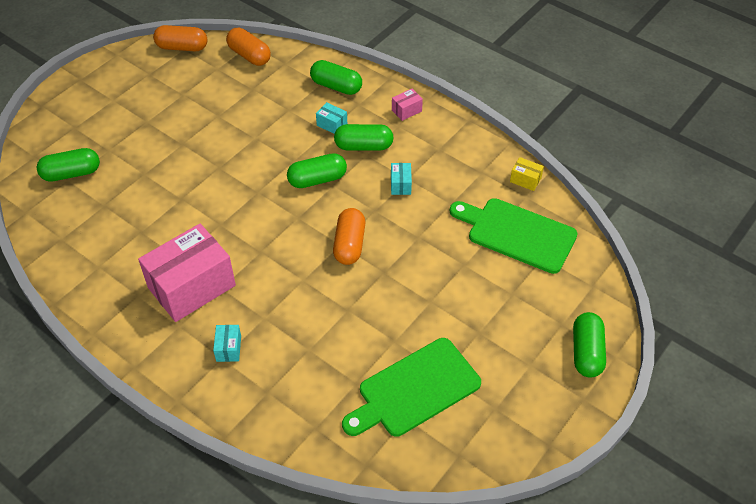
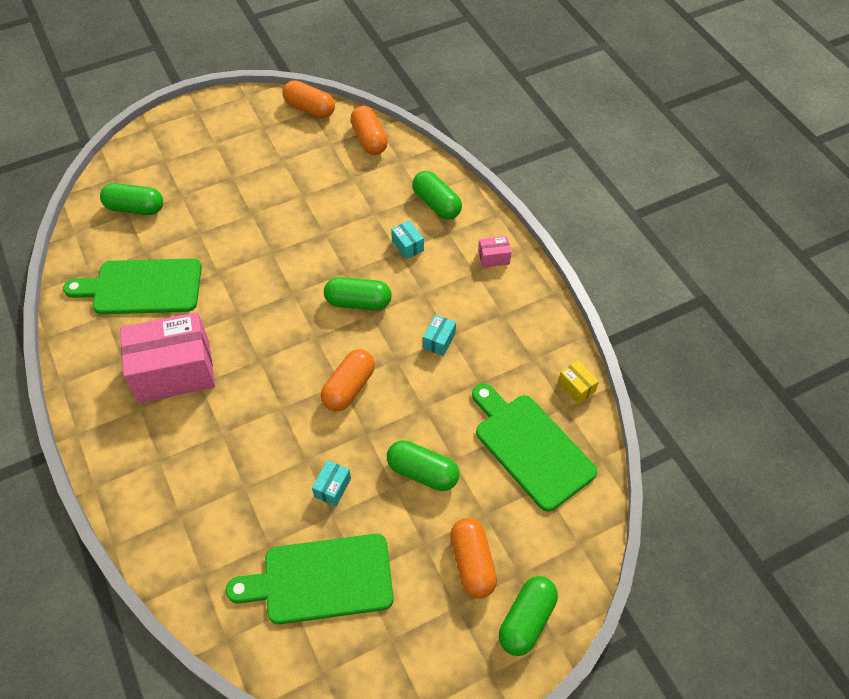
camera: 25 degrees right, 5 degrees up
turquoise box [213,325,241,362] -> turquoise box moved to [312,460,351,506]
green capsule [334,124,394,151] -> green capsule moved to [387,440,459,491]
none -> green cutting board [63,258,202,314]
none -> orange capsule [450,518,497,598]

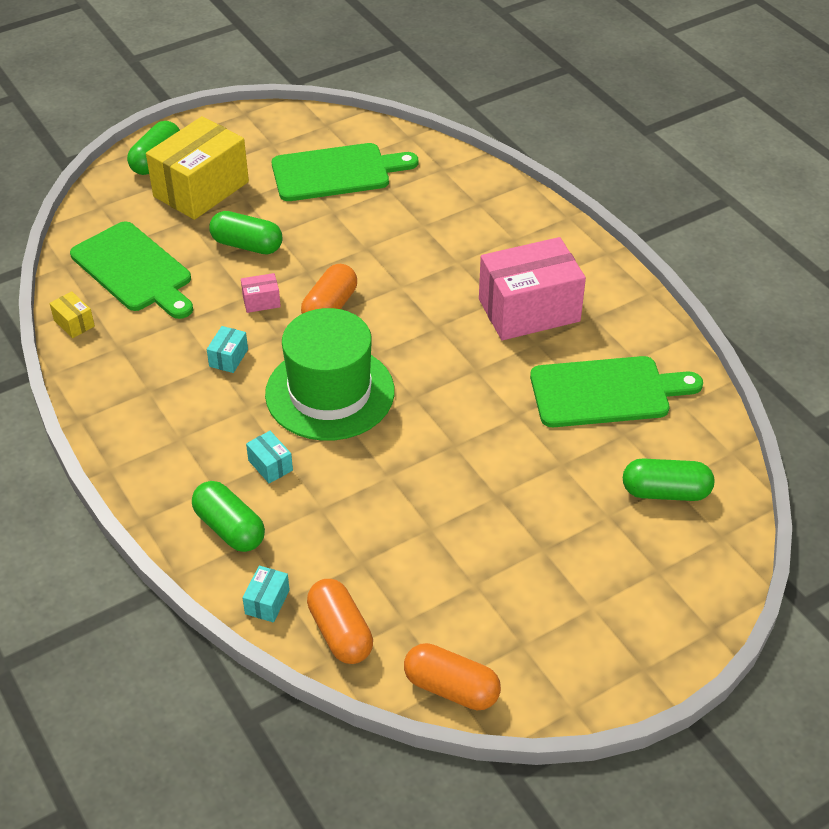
camera: 175 degrees right, 10 degrees down
turquoise box [312,460,351,506] -> turquoise box moved to [242,566,290,623]
green capsule [324,277,392,310] -> green hat [265,308,395,441]
orange capsule [450,518,497,598] -> yellow box [146,116,249,220]
pink box [478,236,511,268] -> pink box moved to [241,273,281,313]

